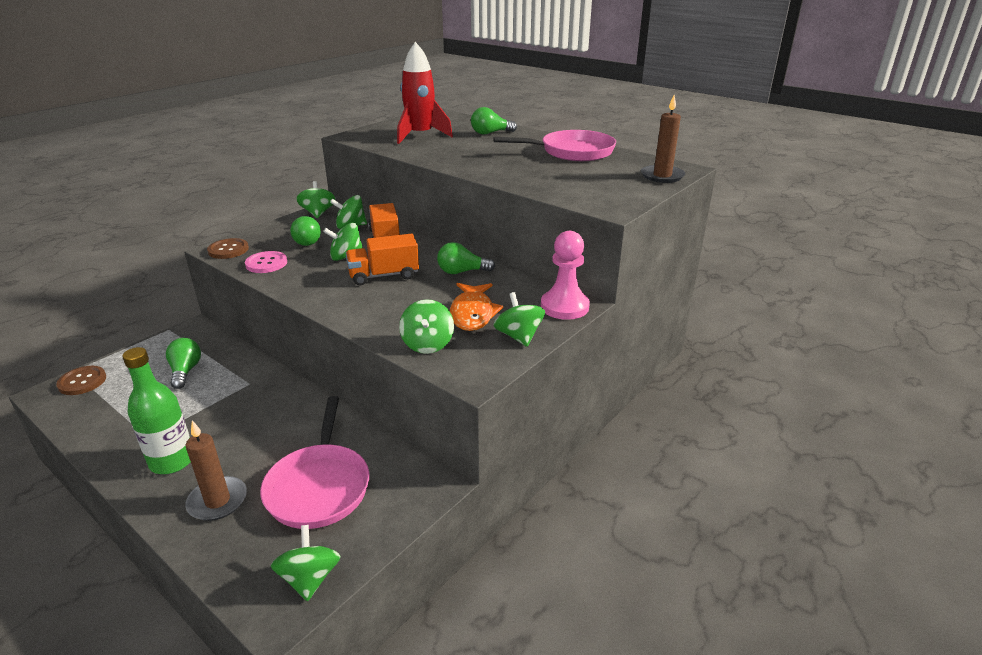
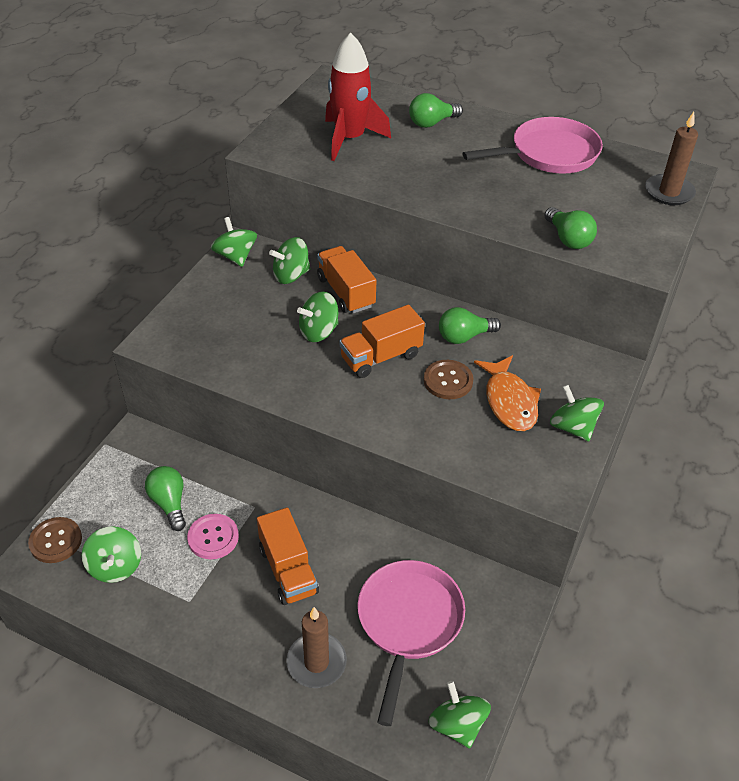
camera: 15 degrees left, 15 degrees up
green bottle [122,347,191,474] -> none
brown button [207,238,249,259] -> brown button moved to [424,360,473,399]
pink button [245,251,287,273] -> pink button moved to [187,514,239,559]
pink pan [260,396,369,529] -> pink pan turned 150 degrees counterclockwise [358,560,465,726]
green light bulb [290,216,321,246] -> green light bulb moved to [544,207,597,249]
green spinning top [399,299,454,354] -> green spinning top moved to [82,526,141,583]
pink pawn [541,231,590,320] -> none
none -> orange truck [257,508,319,605]

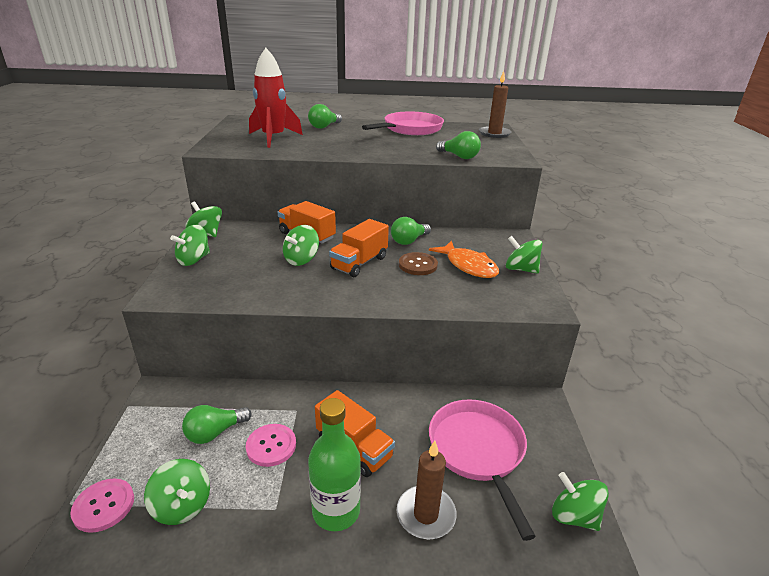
camera: 25 degrees left, 15 degrees down
brown button [28,517,82,563] -> pink button [70,479,134,533]
green light bulb [145,466,186,531] -> green light bulb turned 75 degrees counterclockwise [182,405,252,444]
green spinning top [269,237,310,284] -> green spinning top moved to [170,225,210,266]
none -> green bottle [308,398,361,531]

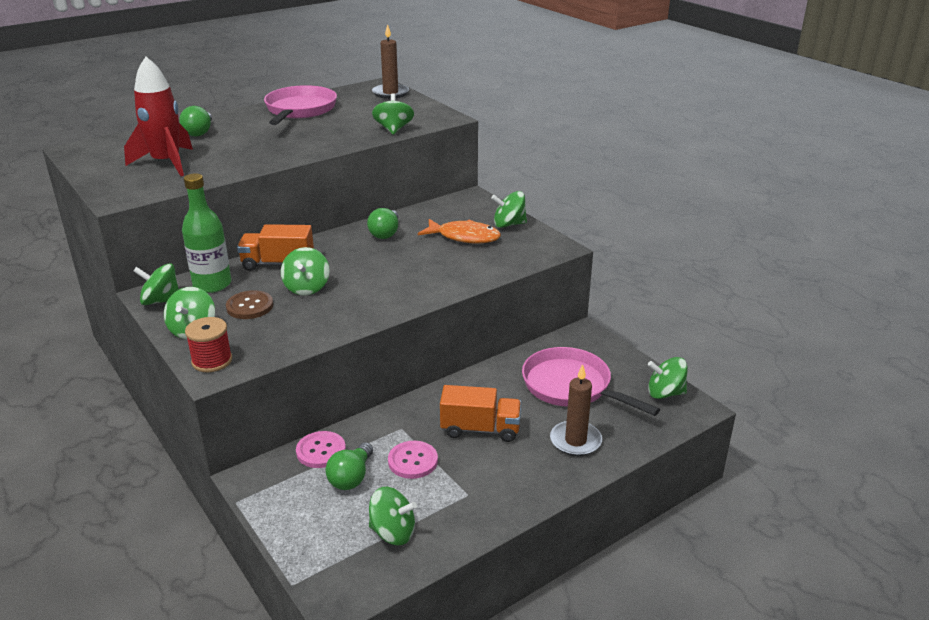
camera: 35 degrees left, 0 degrees up
pink button [70,479,134,533] -> pink button moved to [296,431,346,468]
green bottle [308,398,361,531] -> green bottle moved to [182,173,232,293]
orange truck [329,219,389,277] -> none
brown button [399,252,438,275] -> brown button moved to [226,290,273,319]
green light bulb [436,131,481,159] -> green spinning top [372,93,414,135]
none -> red spool [185,317,232,372]

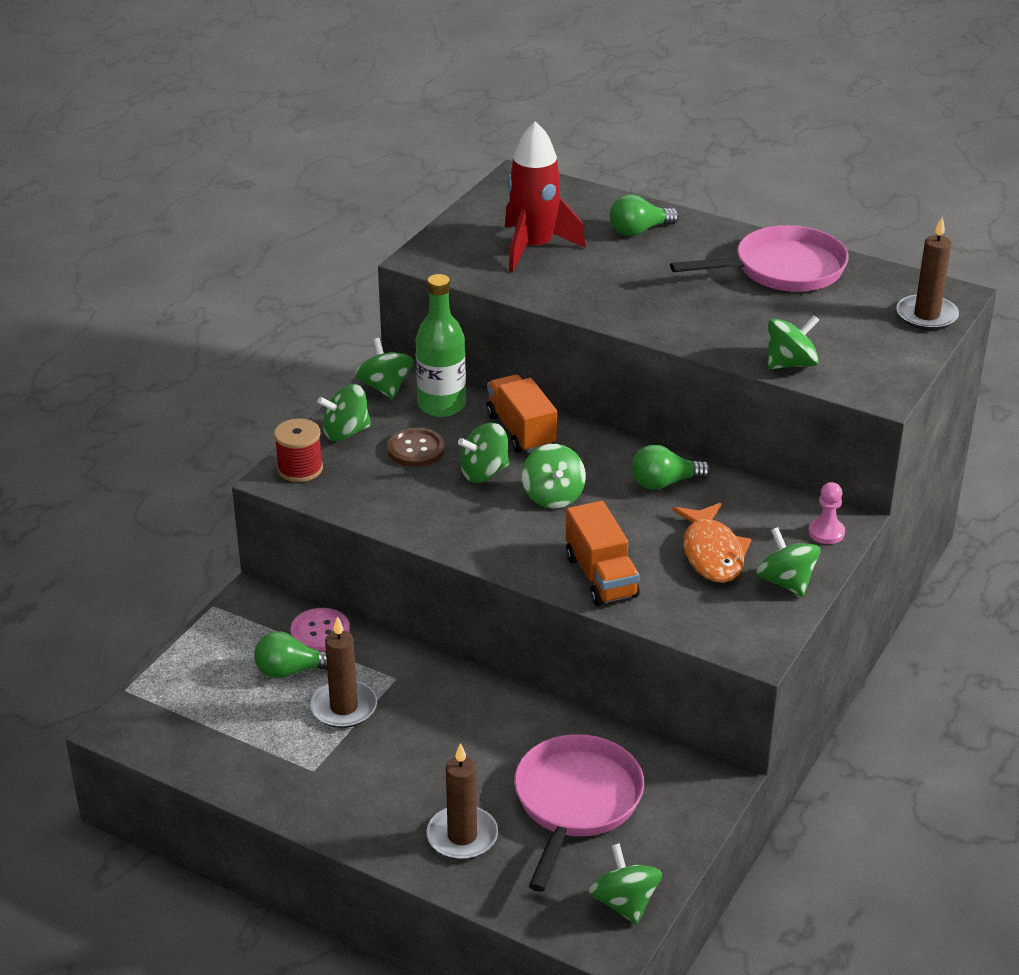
camera: 65 degrees right, 5 degrees up
green spinning top [369,487,417,545] -> green spinning top moved to [522,444,586,509]
pink button [388,441,438,479] -> brown candle [310,616,377,728]
orange truck [440,385,521,442] -> orange truck moved to [566,501,640,606]
none -> pink pawn [808,482,845,544]

